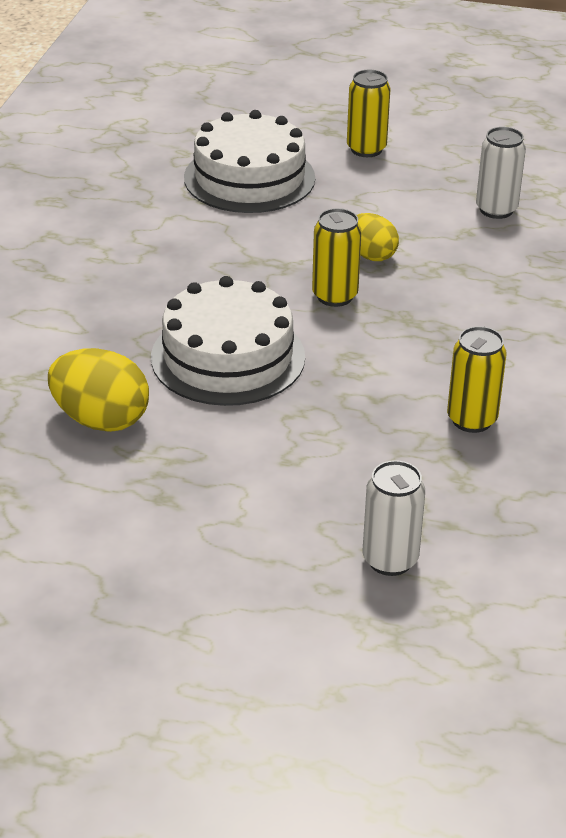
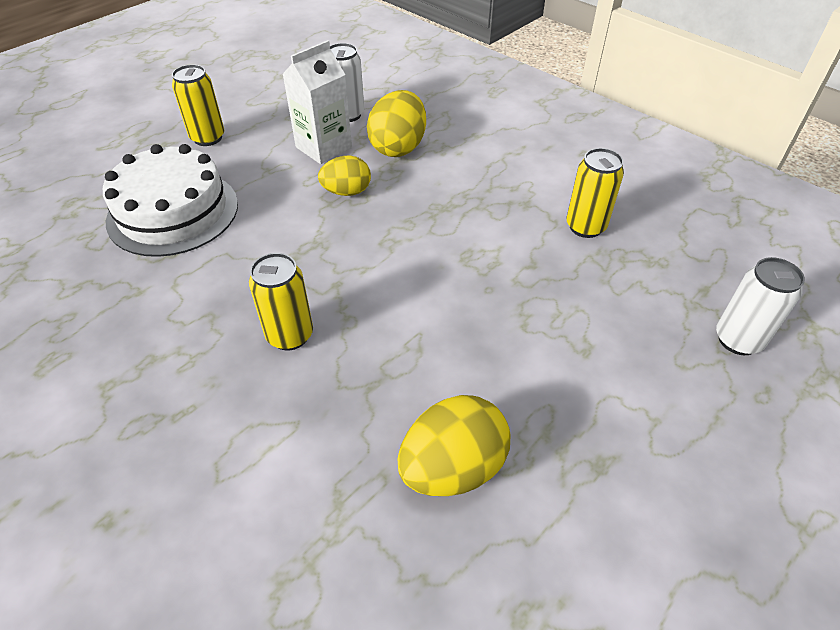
camera: 60 degrees left, 10 degrees up
white cake [151,276,305,406] -> none
yellow can [312,208,362,307] -> yellow can moved to [249,253,313,350]
none -> white carton [283,40,352,164]
none -> yellow egg [367,90,426,157]

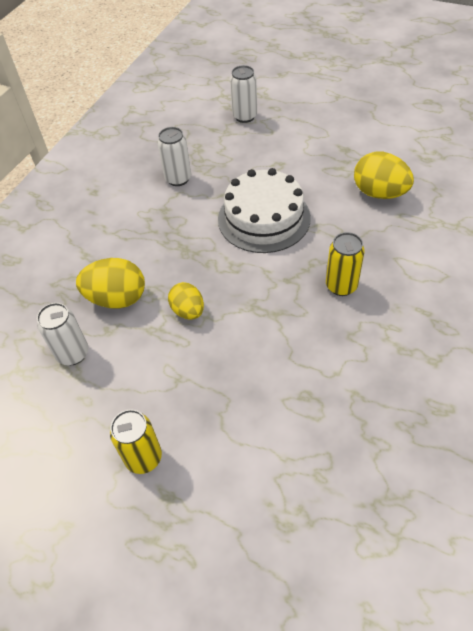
camera: 105 degrees left, 5 degrees up
white cake [103,144,238,257] -> white cake moved to [218,168,311,253]
white carton [283,40,352,164] -> none
yellow can [566,148,624,238] -> white can [157,127,191,186]

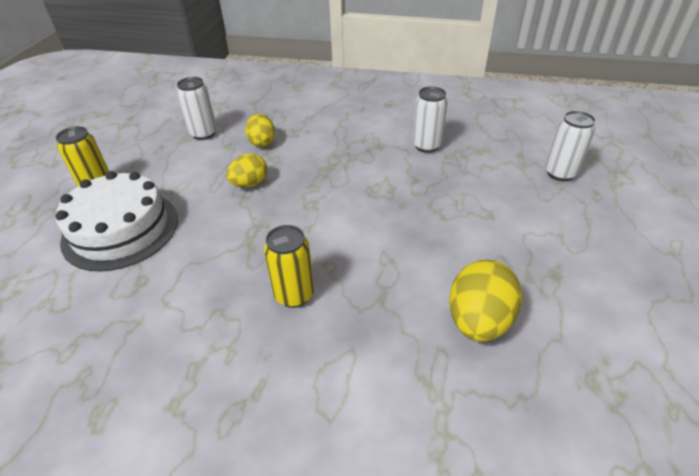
camera: 75 degrees right, 10 degrees down
yellow egg [76,258,145,309] -> yellow egg [245,114,275,147], size x0.65
white cake [218,168,311,253] -> white cake moved to [56,171,178,272]

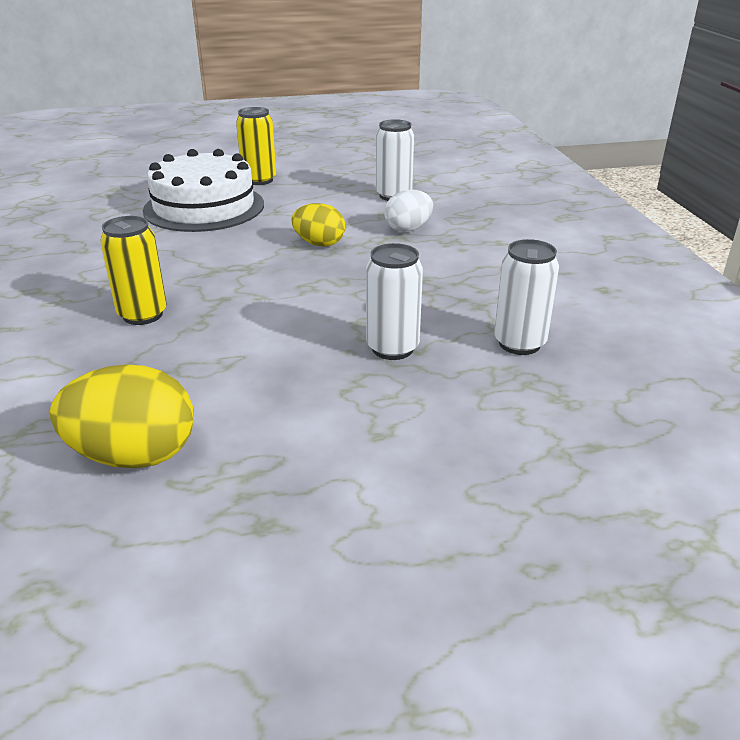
camera: 65 degrees right, 10 degrees down
yellow egg [245,114,275,147] -> white egg [384,189,433,232]
white can [545,111,596,181] -> white can moved to [366,243,423,360]

